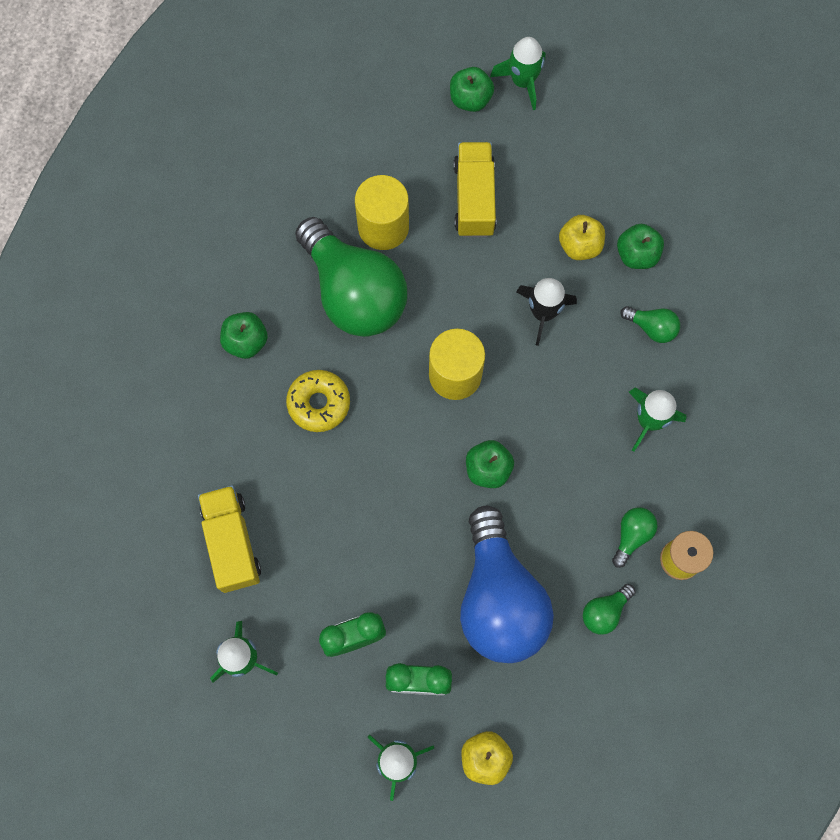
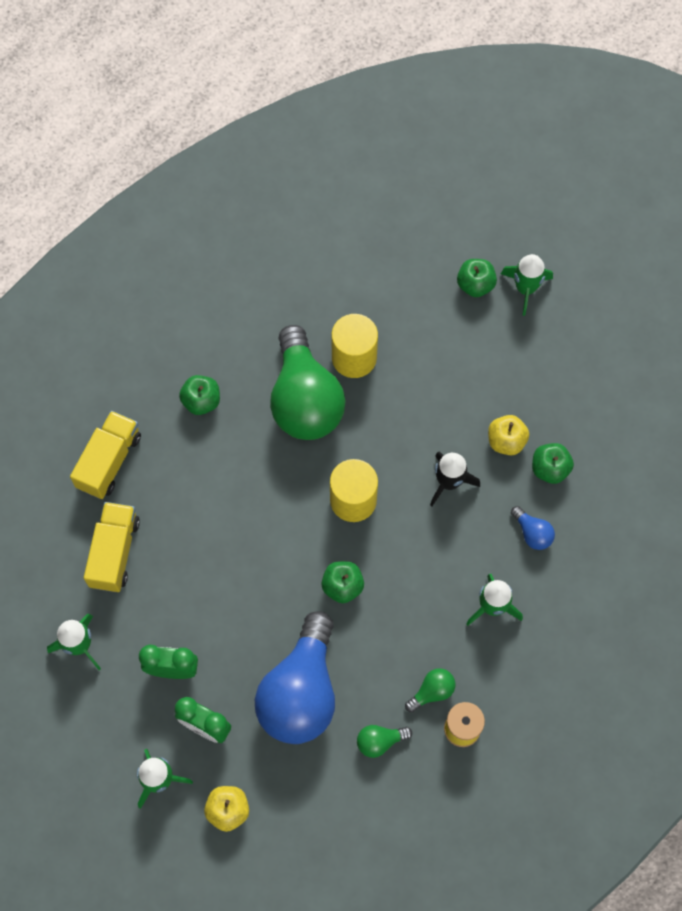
camera: 25 degrees right, 5 degrees down
yellow donut [286,370,350,432] -> none
yellow truck [454,142,497,237] -> yellow truck moved to [70,411,141,499]
green light bulb [620,306,680,343] -> blue light bulb [511,506,555,550]

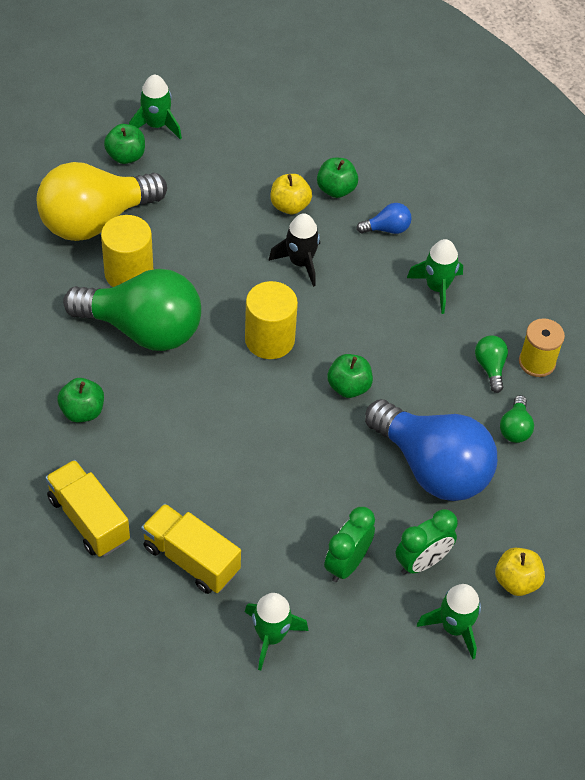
camera: 65 degrees left, 15 degrees down
none -> yellow light bulb [37,162,167,241]

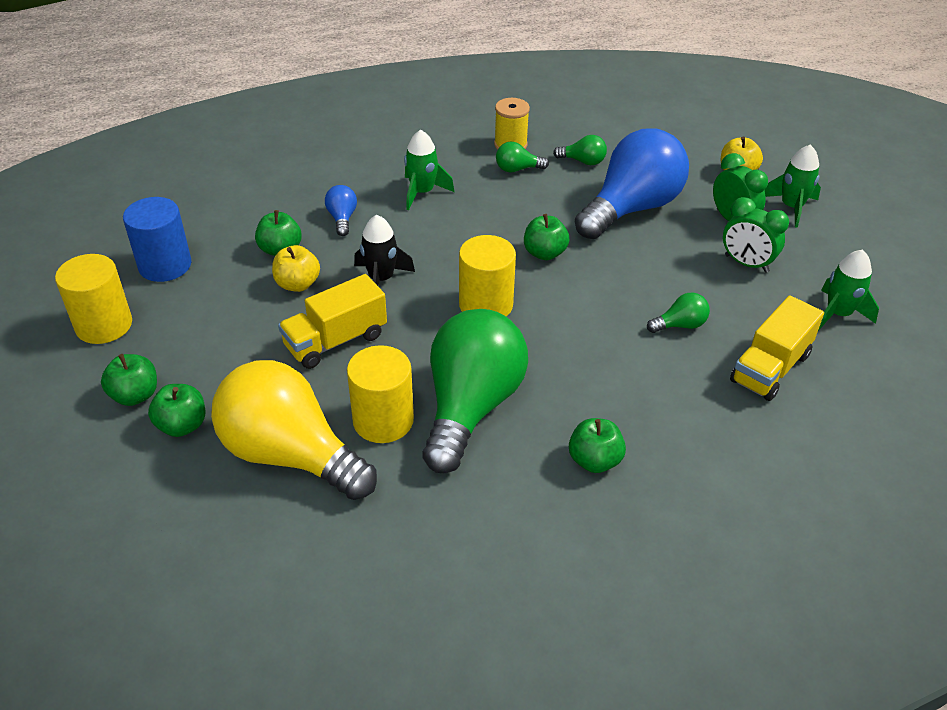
camera: 85 degrees left, 10 degrees down
yellow light bulb [37,162,167,241] -> yellow light bulb turned 150 degrees clockwise [211,360,377,500]
yellow truck [45,460,130,557] -> yellow truck moved to [278,274,387,369]
green rocket [129,75,182,139] -> green apple [101,354,157,406]
none -> yellow cylinder [55,254,132,344]
none -> blue cylinder [123,197,192,282]
none -> green light bulb [647,293,710,333]

